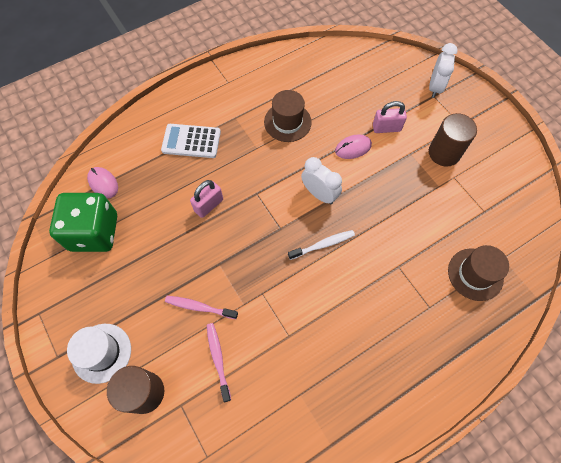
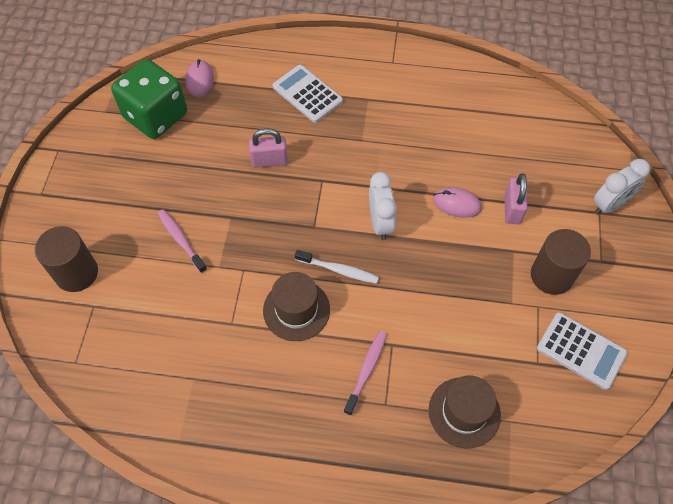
camera: 40 degrees right, 5 degrees down
white hat [67,324,131,384] -> none
pink toothbrush [207,323,231,402] -> pink toothbrush moved to [344,331,387,416]
brown hat [264,90,312,142] -> brown hat moved to [263,272,330,341]
pink padlock [373,101,407,133] -> pink padlock turned 60 degrees clockwise [505,173,528,224]
none -> white calculator [537,312,628,390]

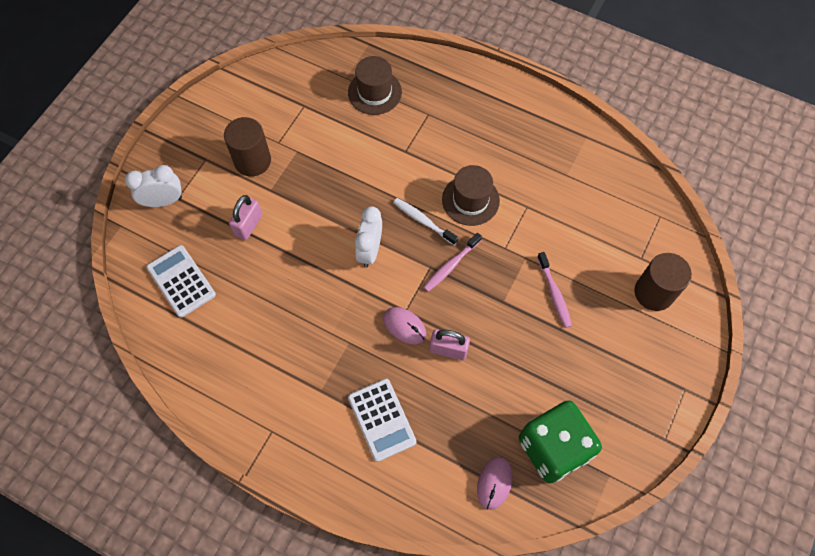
camera: 160 degrees left, 5 degrees up
pink toothbrush [344,331,387,416] -> pink toothbrush moved to [423,233,482,292]
pink mouse [433,187,482,218] -> pink mouse moved to [383,307,426,344]
white calculator [537,312,628,390] -> white calculator moved to [146,245,216,318]

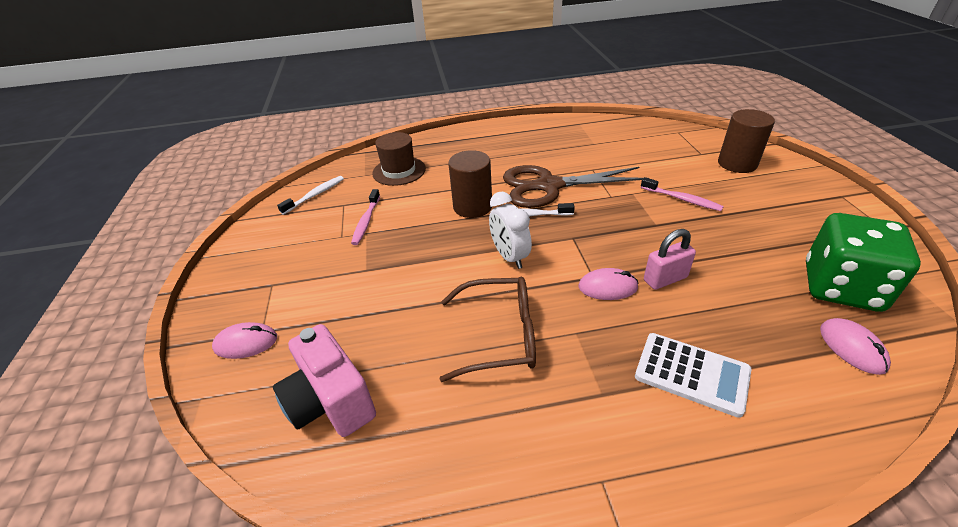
camera: 35 degrees left, 25 degrees down
white clock [125,165,182,207] -> pink mouse [212,322,277,359]
white calculator [146,245,216,318] -> pink camera [273,324,376,437]
brown cylinder [224,117,271,177] -> brown cylinder moved to [448,150,492,218]
pink padlock [229,195,262,240] -> none
pink toothbrush [423,233,482,292] -> pink toothbrush moved to [351,189,380,245]
brown hat [442,165,500,226] -> brown scissors [503,165,643,208]
none -> white toothbrush [277,176,344,215]
none -> brown glasses [439,277,536,382]

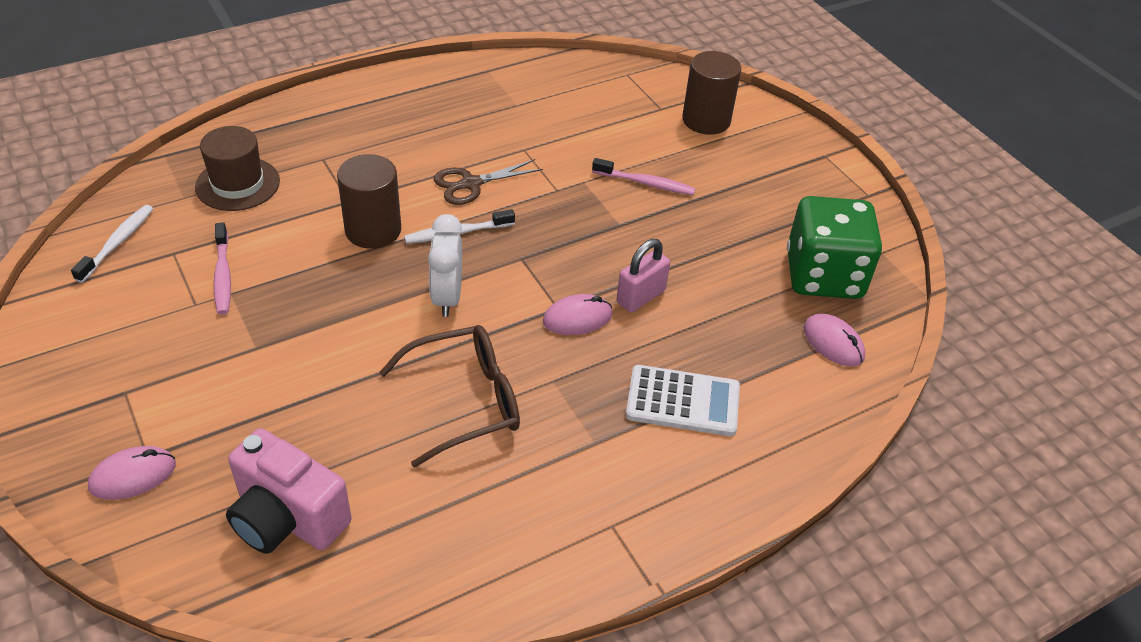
camera: 25 degrees left, 5 degrees up
white clock [489,192,532,269] -> white clock turned 45 degrees clockwise [428,214,462,317]
brown scissors [503,165,643,208] -> brown scissors [434,159,543,205], size x0.55

